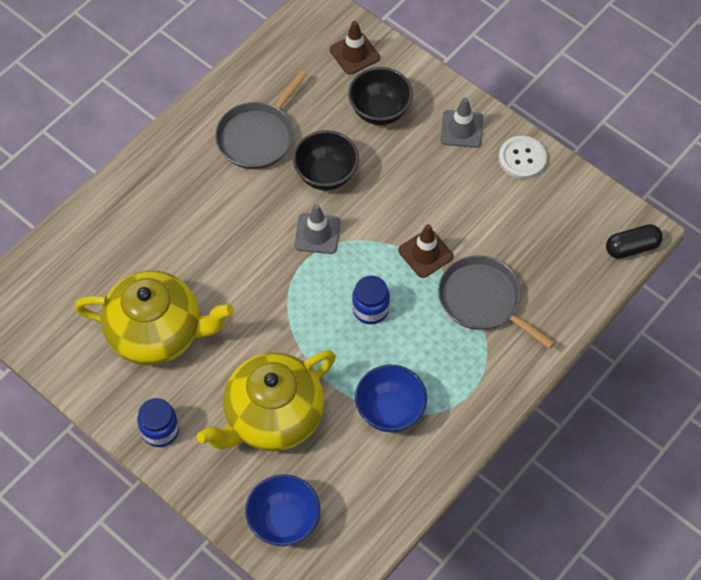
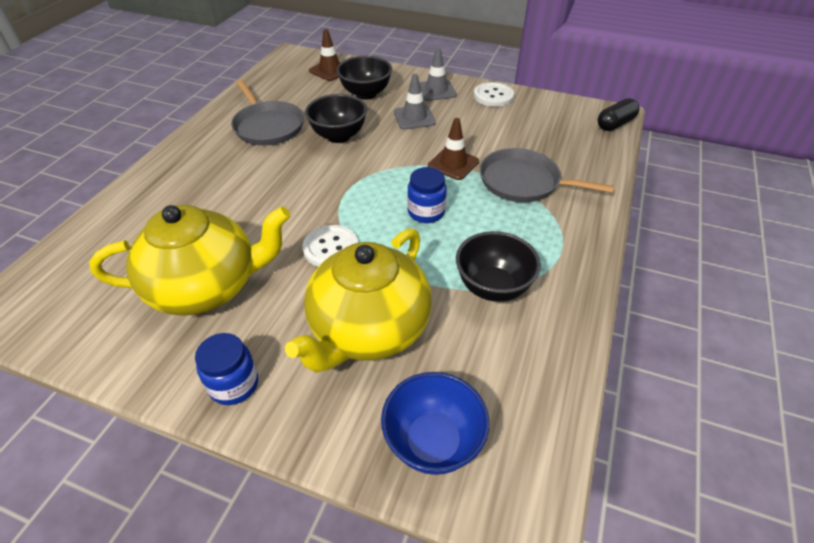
camera: 20 degrees left, 15 degrees down
grey pan [215,70,307,169] -> grey pan turned 45 degrees counterclockwise [231,80,304,145]
grey traffic cone [295,204,340,254] -> grey traffic cone moved to [394,74,436,130]
blue bowl [355,365,427,432] -> black bowl [456,231,541,302]
none -> white button [303,225,358,267]

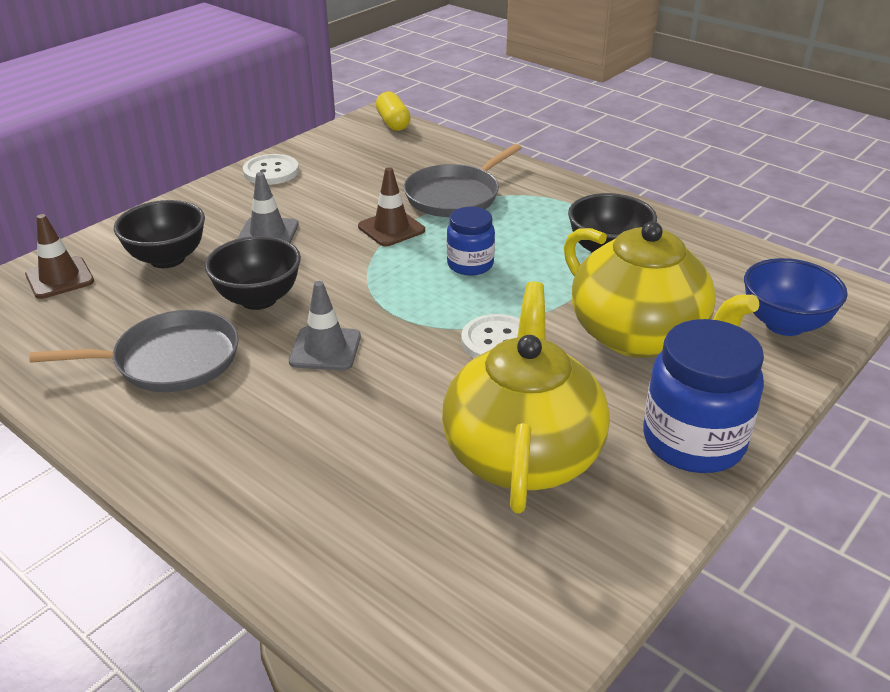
camera: 70 degrees left, 10 degrees down
blue jar [195,333,258,405] -> blue jar [643,319,764,473], size x1.70
grey traffic cone [419,48,457,101] -> grey traffic cone moved to [289,281,361,371]
black capsule [598,98,639,131] -> yellow capsule [376,92,411,131]

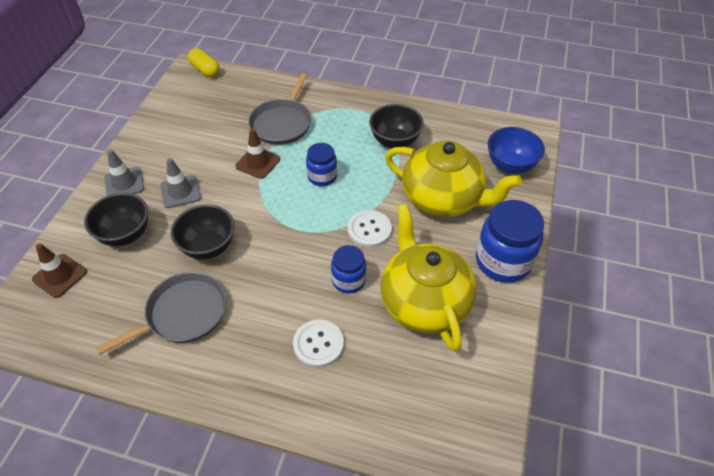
camera: 25 degrees left, 15 degrees up
white button [243,154,299,185] -> white button moved to [293,320,344,368]
grey traffic cone [289,281,361,371] -> grey traffic cone moved to [105,149,144,196]
none -> blue jar [331,245,366,294]

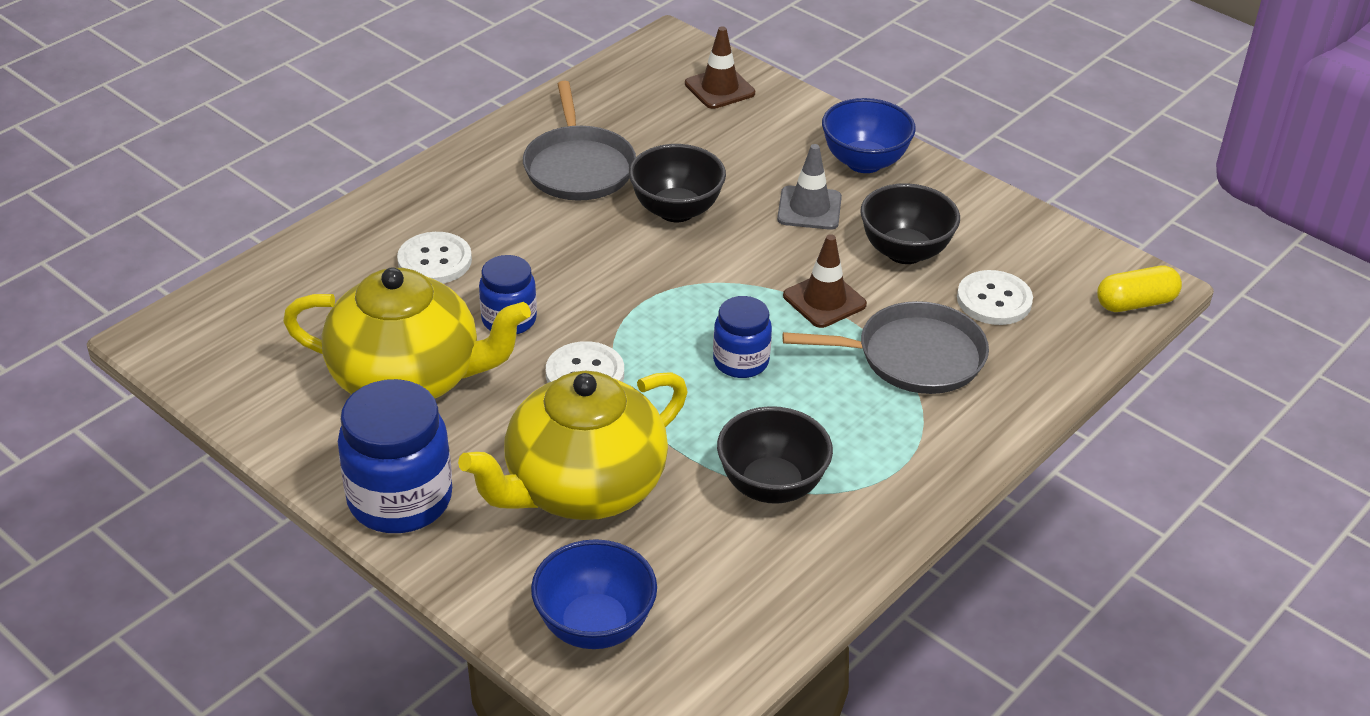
camera: 115 degrees right, 10 degrees down
black bowl [84,193,148,246] -> black bowl moved to [860,183,960,264]
grey traffic cone [105,149,144,196] -> blue bowl [822,98,916,173]
grey pan [248,73,311,145] -> grey pan turned 135 degrees clockwise [783,301,989,394]
none -> white button [957,270,1033,325]

